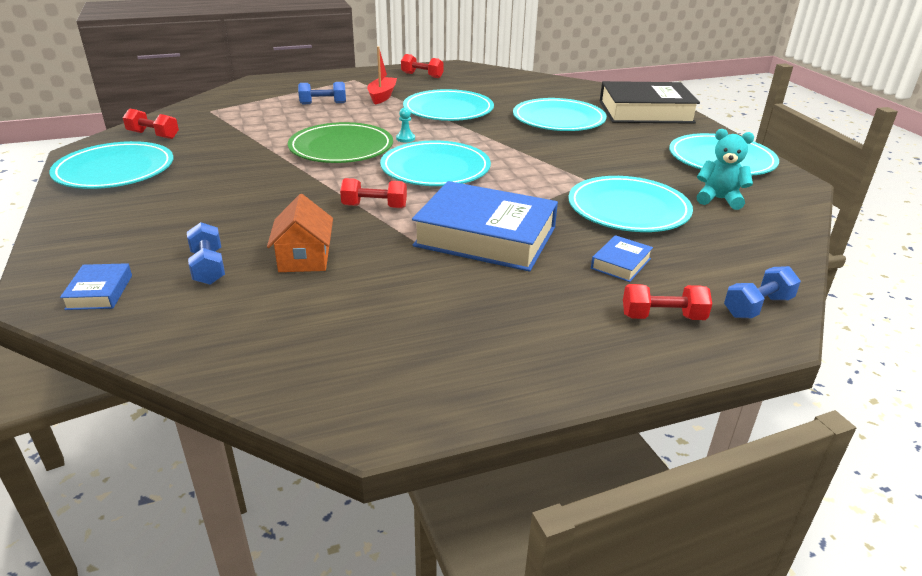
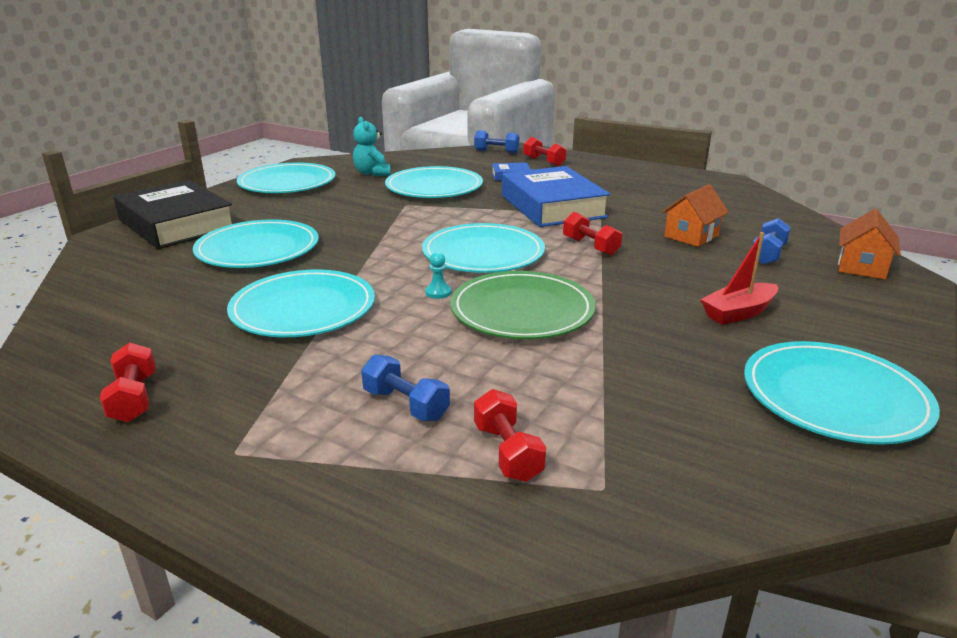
camera: 130 degrees left, 5 degrees down
blue book [60,263,132,310] -> orange house [838,209,901,279]
red dumbbell [123,108,179,139] -> red dumbbell moved to [474,389,546,482]
red boat [367,46,397,105] -> red boat moved to [700,232,778,325]

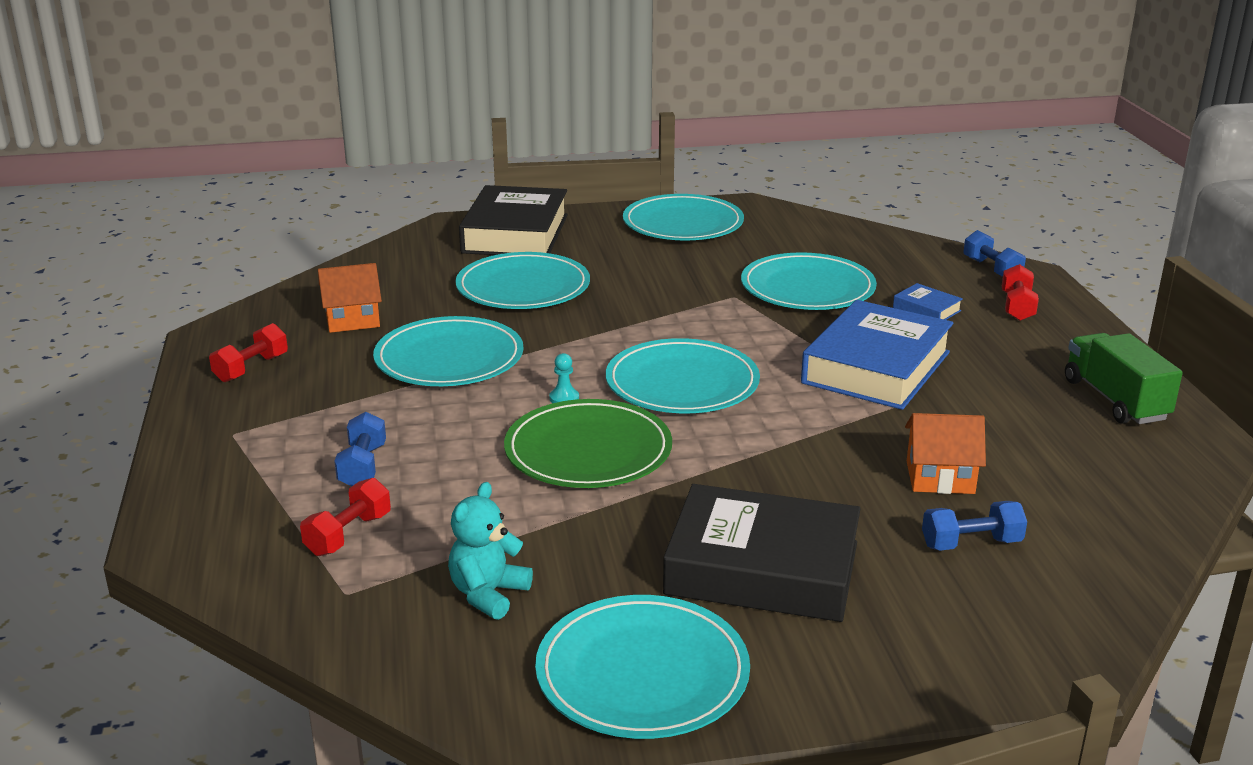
camera: 50 degrees right, 0 degrees up
turquoise teddy bear [353,117,391,176] -> turquoise teddy bear moved to [448,482,533,620]
red dumbbell [563,212,622,256] -> none
red boat [700,232,778,325] -> black book [663,484,861,622]
orange house [838,209,901,279] -> orange house moved to [318,263,382,333]
none -> green truck [1065,333,1183,424]

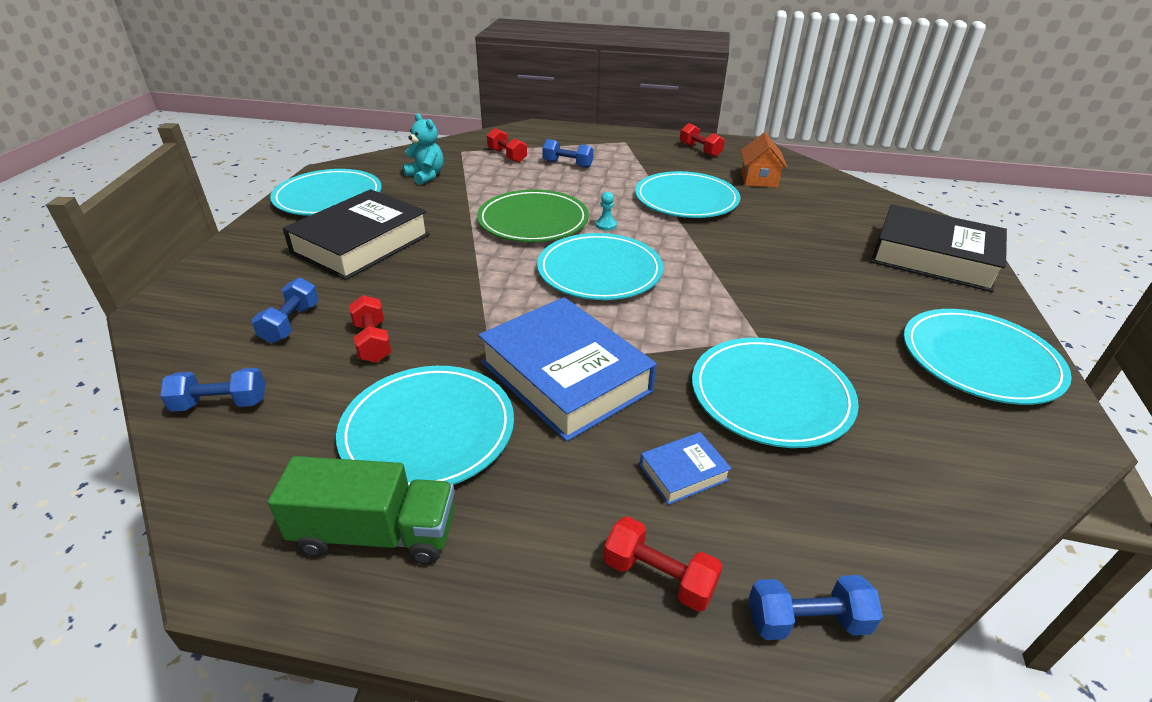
camera: 110 degrees right, 10 degrees up
turquoise plate [455,252,590,309] -> turquoise plate moved to [336,366,514,486]
orange house [905,413,986,494] -> red dumbbell [349,295,392,362]
none -> blue dumbbell [160,368,265,412]

